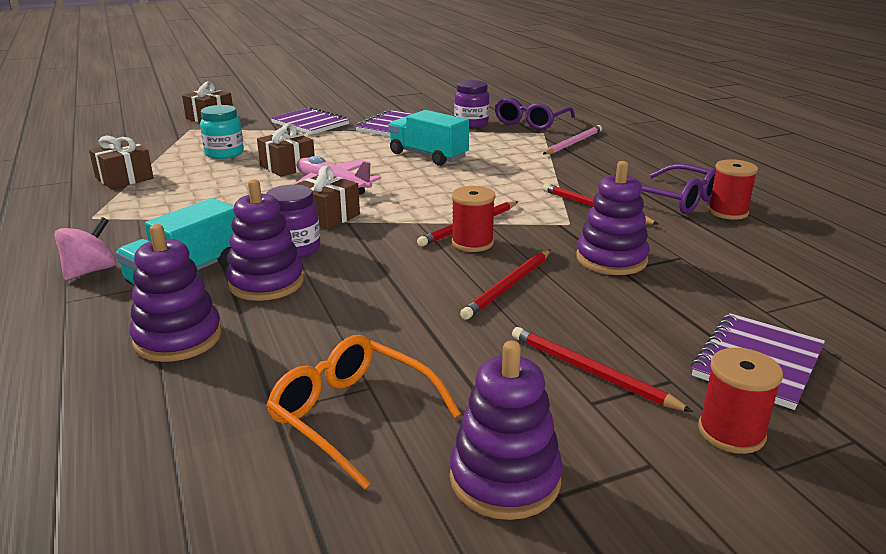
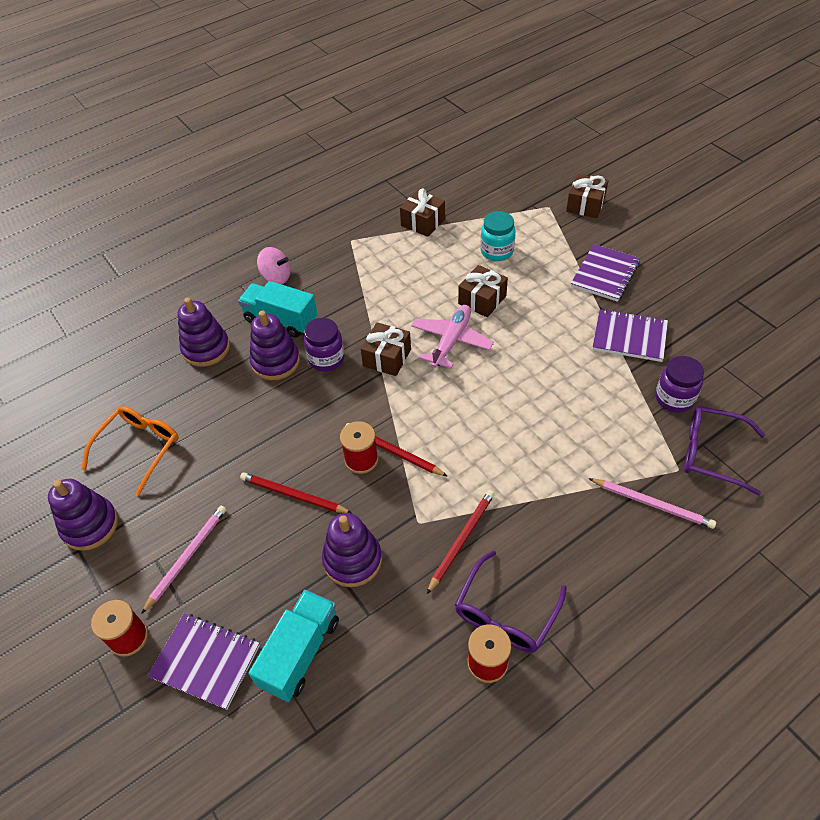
camera: 80 degrees right, 25 degrees up
turquoise truck [388,110,469,166] -> turquoise truck moved to [248,590,339,702]
red pencil [512,327,693,412] -> pink pencil [141,506,226,614]

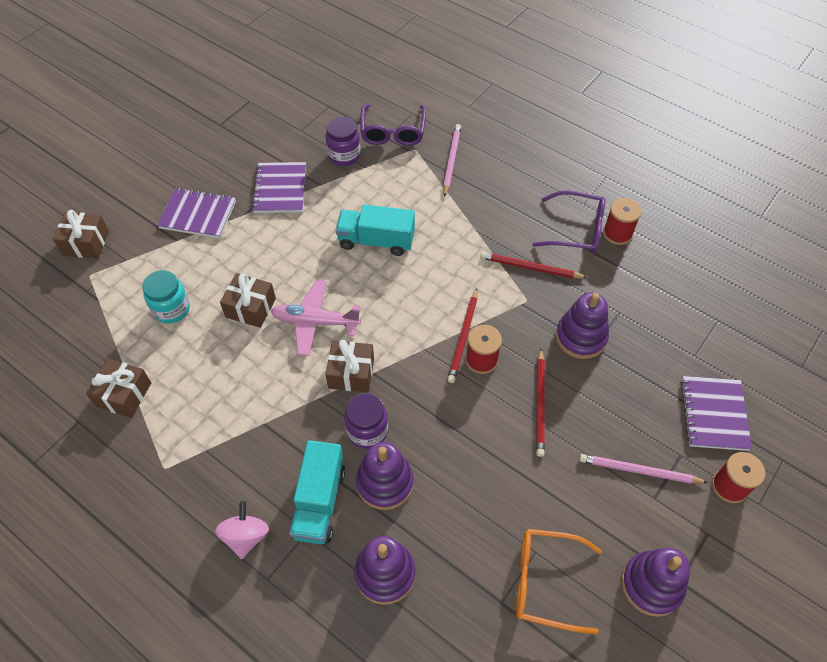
camera: 110 degrees left, 5 degrees up
turquoise truck [248,590,339,702] -> turquoise truck moved to [336,204,415,256]

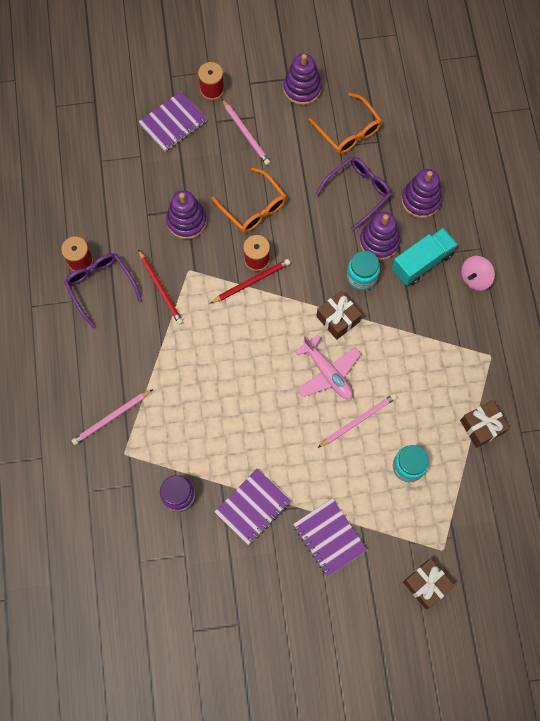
camera: 135 degrees left, 15 degrees up
brown gift [220,273,276,328] -> pink pencil [318,394,397,448]
turquoise truck [336,204,415,256] -> none
purple jar [344,393,388,449] -> turquoise jar [347,251,380,290]
purple glasses [360,104,426,146] -> purple glasses moved to [316,157,391,231]
red pencil [536,349,545,457] -> orange glasses [212,167,286,232]

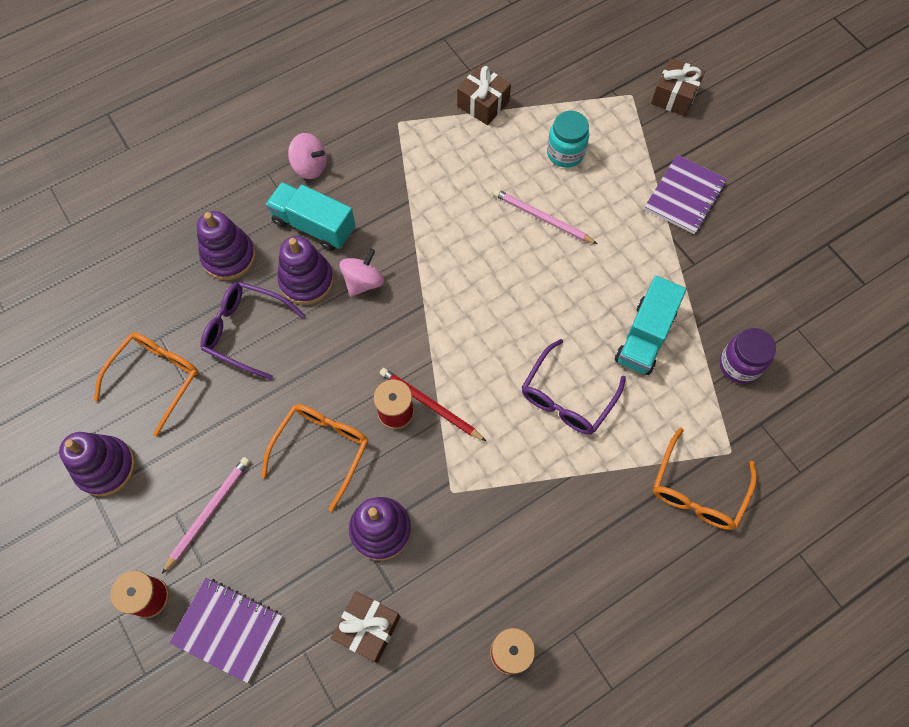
camera: 115 degrees left, 5 degrees down
purple glasses [64,253,142,328] -> purple glasses moved to [522,339,626,435]
pink pencil [72,389,153,445] -> orange glasses [653,428,757,530]
red pencil [138,249,183,325] -> none
purple notebook [215,468,291,545] -> none
pink plane [295,335,361,399] -> none
brown gift [316,291,362,340] -> brown gift moved to [331,591,400,663]
turquoise jar [347,251,380,290] -> pink spinning top [340,248,384,297]
none -> turquoise truck [615,276,686,375]

